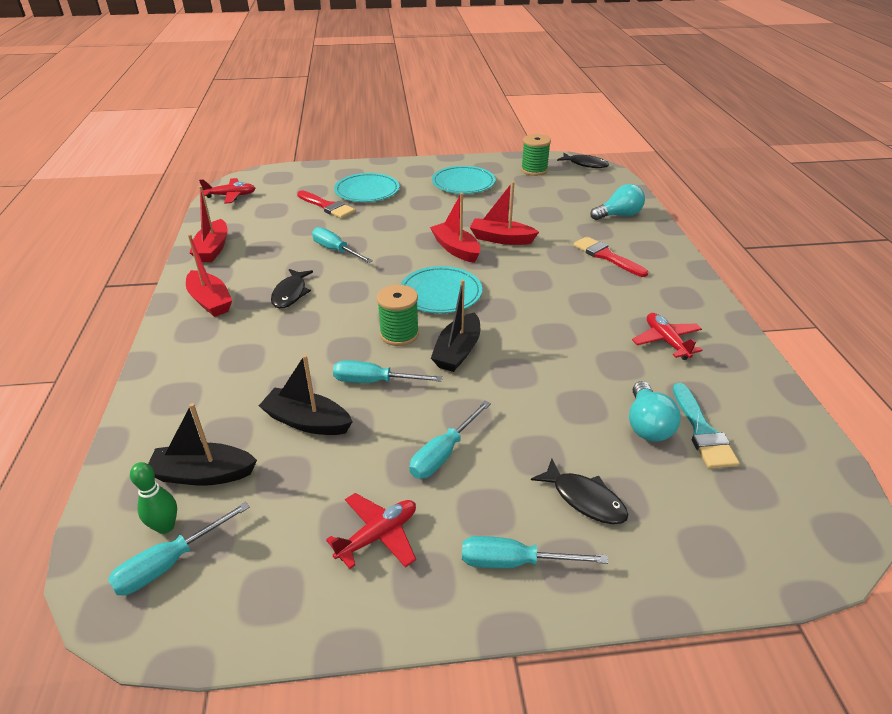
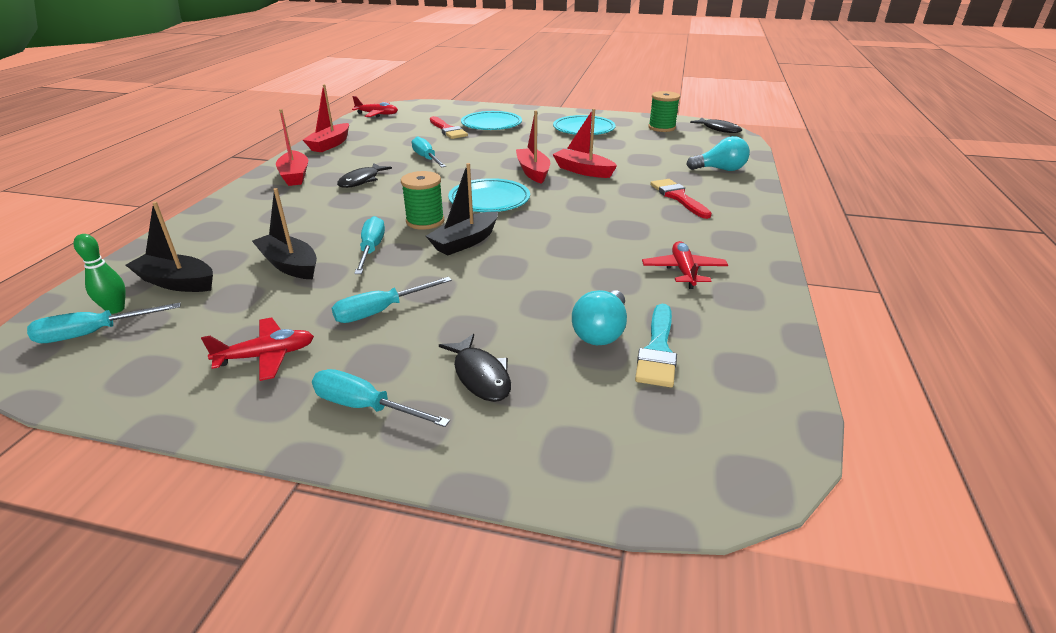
camera: 20 degrees right, 5 degrees down
turquoise screwdriver [333,360,443,383] -> turquoise screwdriver turned 60 degrees clockwise [354,216,385,274]

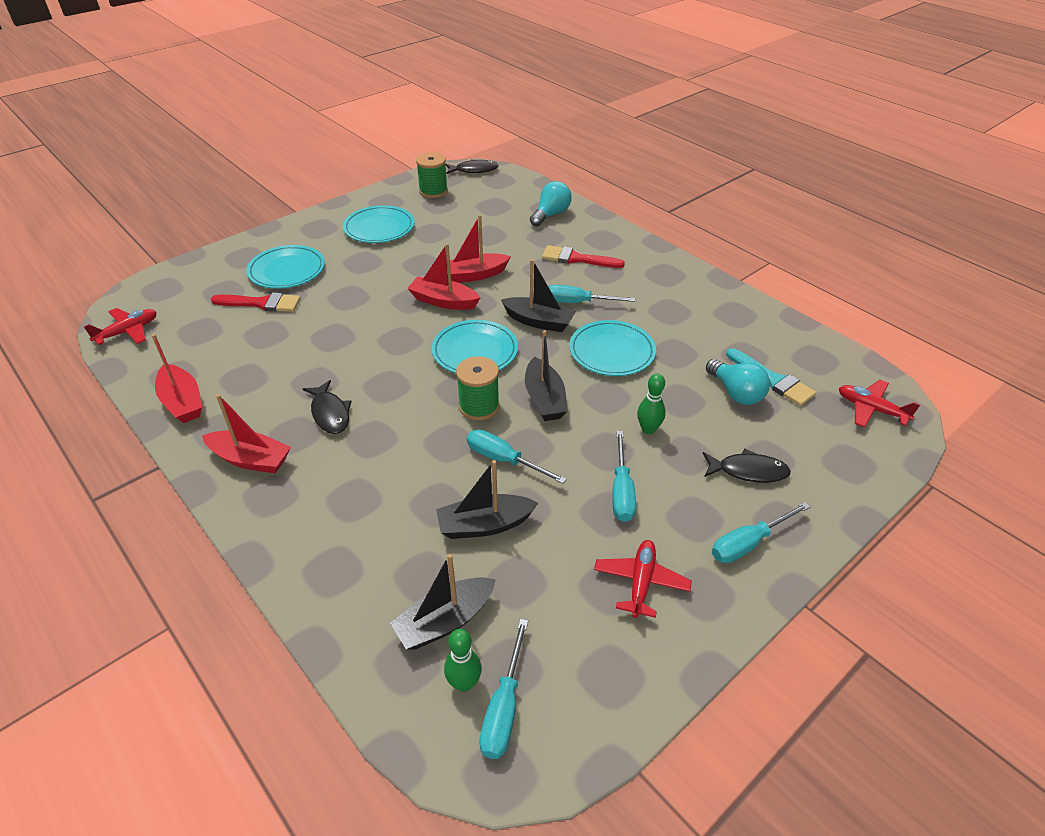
camera: 55 degrees left, 10 degrees up
turquoise screwdriver [412,136,446,168] -> turquoise screwdriver moved to [548,285,635,303]
red plane [642,241,728,289] -> red plane moved to [839,380,920,428]
none -> black boat [501,259,576,332]
none -> turquoise plate [569,320,656,376]
none -> green bowling pin [637,374,665,434]

